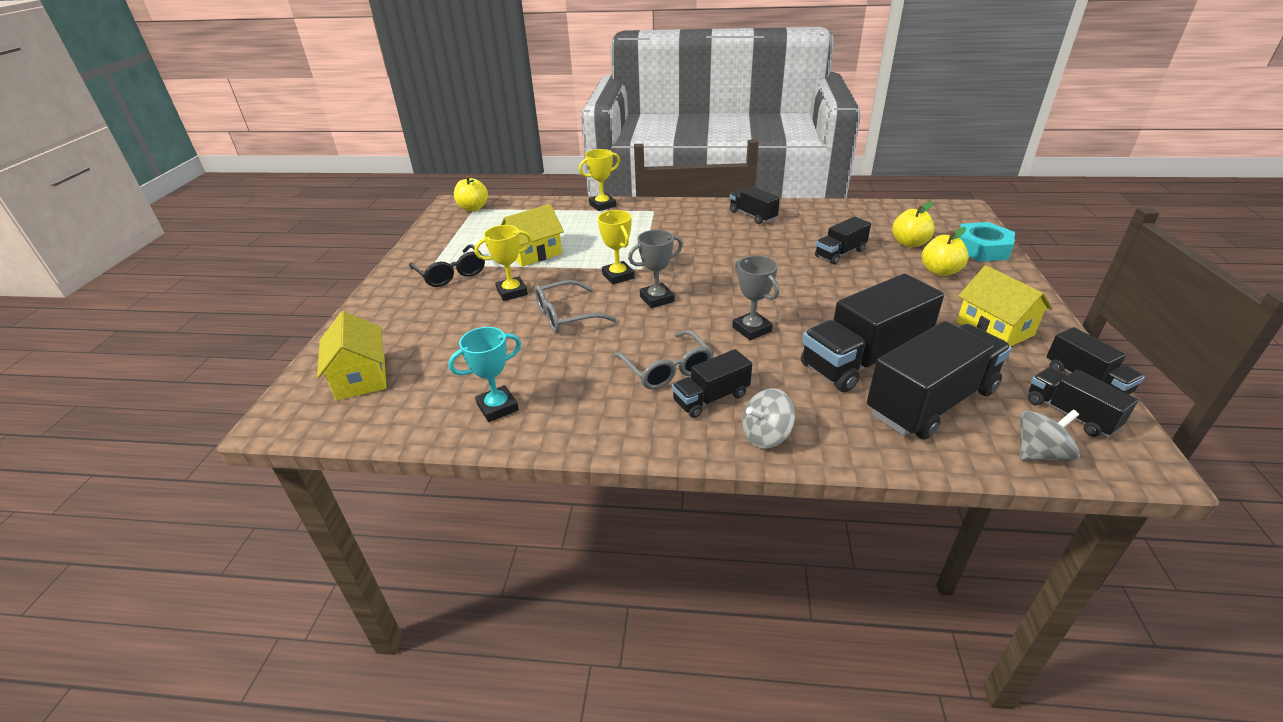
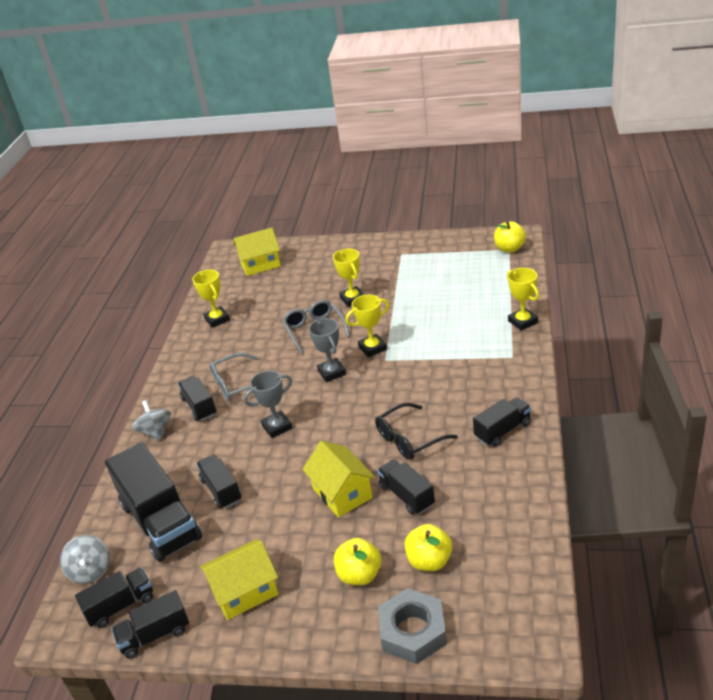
camera: 95 degrees right, 0 degrees up
black glasses [409,244,485,287] -> black glasses moved to [375,403,458,460]
turquoise trophy [448,327,521,422] -> yellow trophy [192,270,230,328]
yellow house [501,204,564,267] -> yellow house moved to [302,441,375,517]
black truck [801,273,944,392] -> black truck [196,454,241,509], size x0.54
turquoise nut [959,222,1015,262] -> grey nut [378,588,447,664]

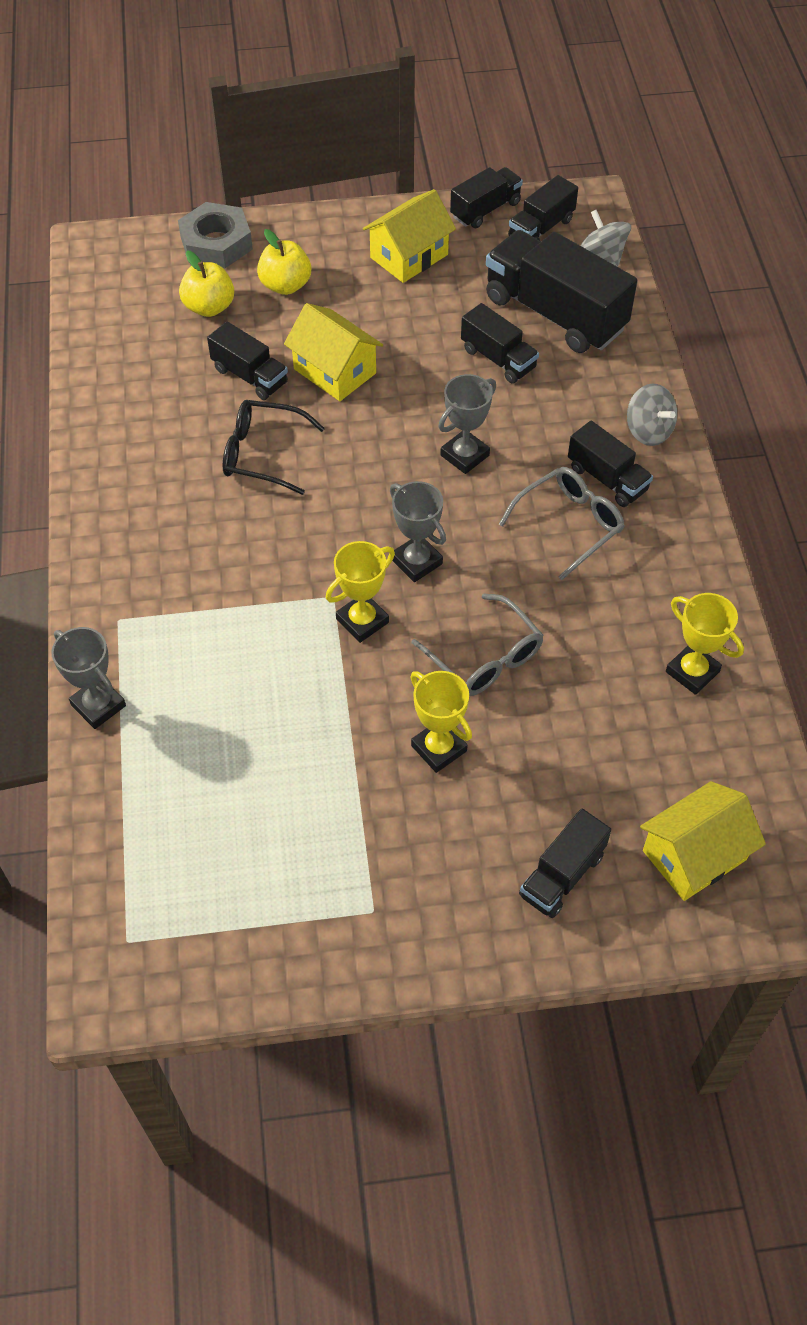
camera: 160 degrees right, 20 degrees up
black glasses [375,403,458,460] -> black glasses turned 120 degrees counterclockwise [223,400,325,495]
black truck [473,397,531,447] -> black truck moved to [519,808,611,918]
yellow apple [494,221,526,253] -> none
yellow trophy [507,268,539,331] -> grey trophy [51,627,126,729]

